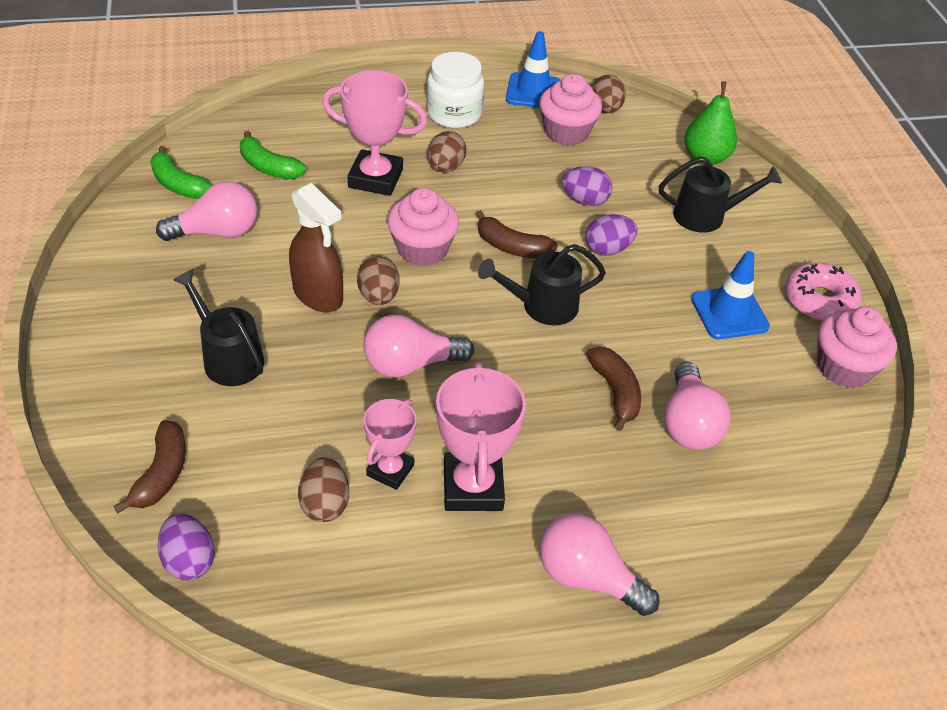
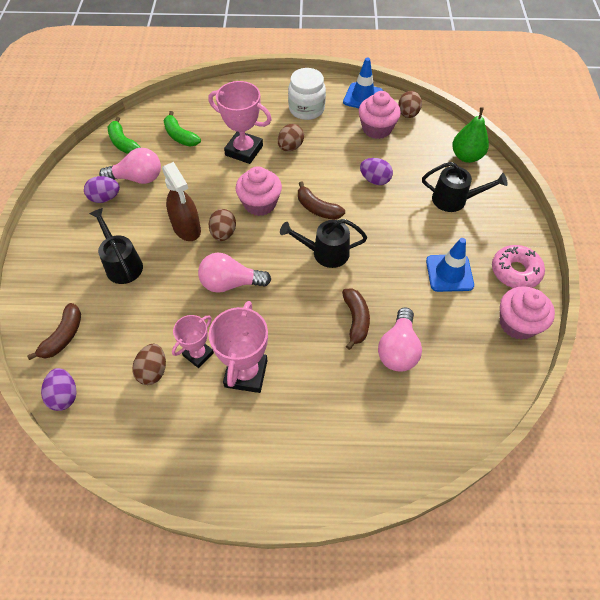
camera: 15 degrees right, 10 degrees up
pink light bulb [540,514,660,616] -> none
purple egg [586,214,638,256] -> purple egg moved to [84,176,120,203]

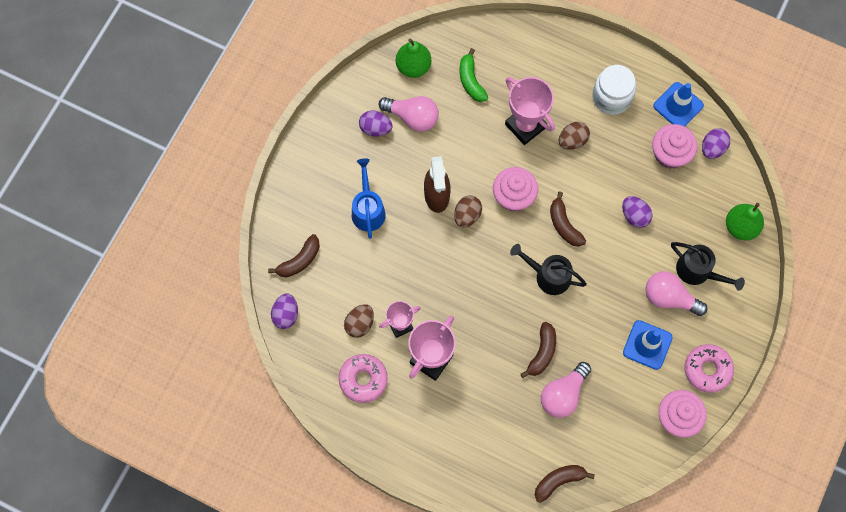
camera: 25 degrees right, 15 degrees up
black watering can [89,208,143,284] -> blue watering can [352,158,386,239]
green banana [108,117,141,154] -> green pear [396,38,431,78]
pink light bulb [198,253,271,293] -> pink light bulb moved to [645,271,707,316]
brown egg [398,91,422,118] -> purple egg [702,128,730,159]
none -> pink donut [339,354,388,403]
none -> brown banana [535,465,595,503]

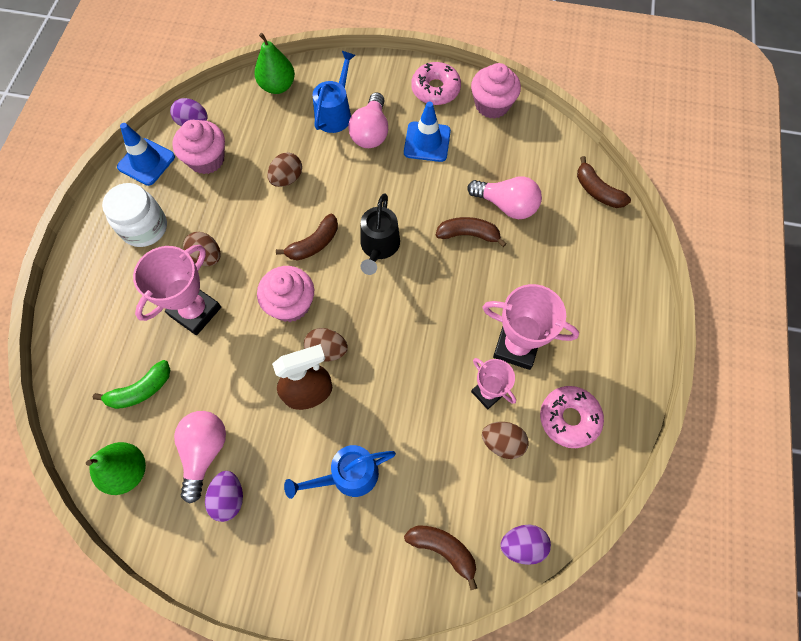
camera: 105 degrees left, 5 degrees down
purple egg [622,196,652,228] -> brown egg [267,152,302,187]
black watering can [671,242,745,291] -> blue watering can [313,51,355,133]

